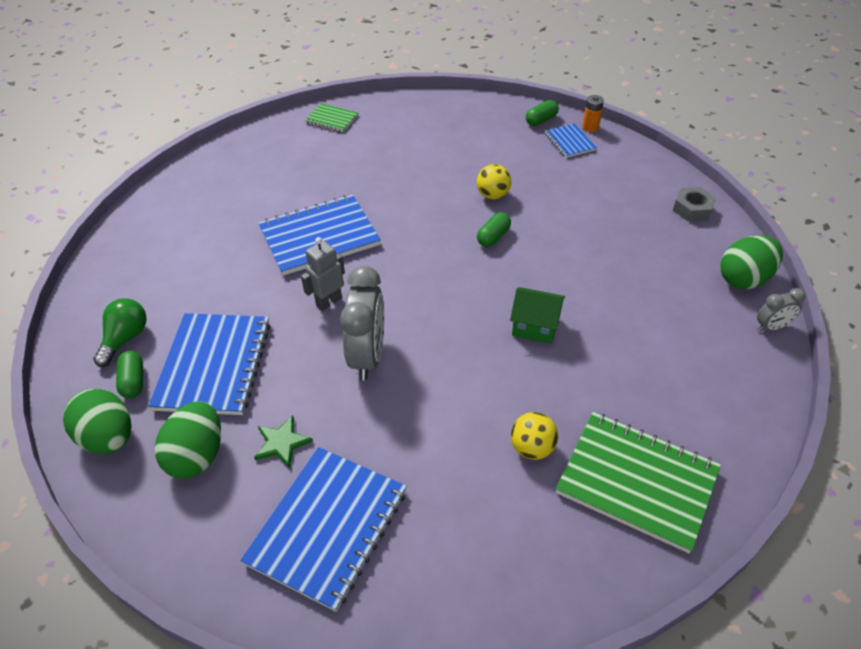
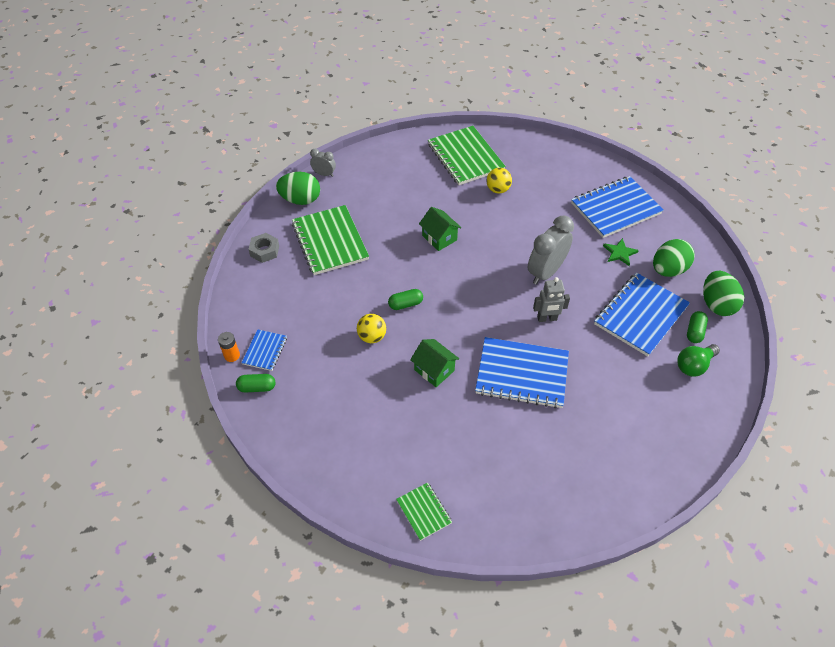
camera: 145 degrees left, 5 degrees up
none -> green notebook [292,205,369,275]
none -> green house [410,339,459,387]

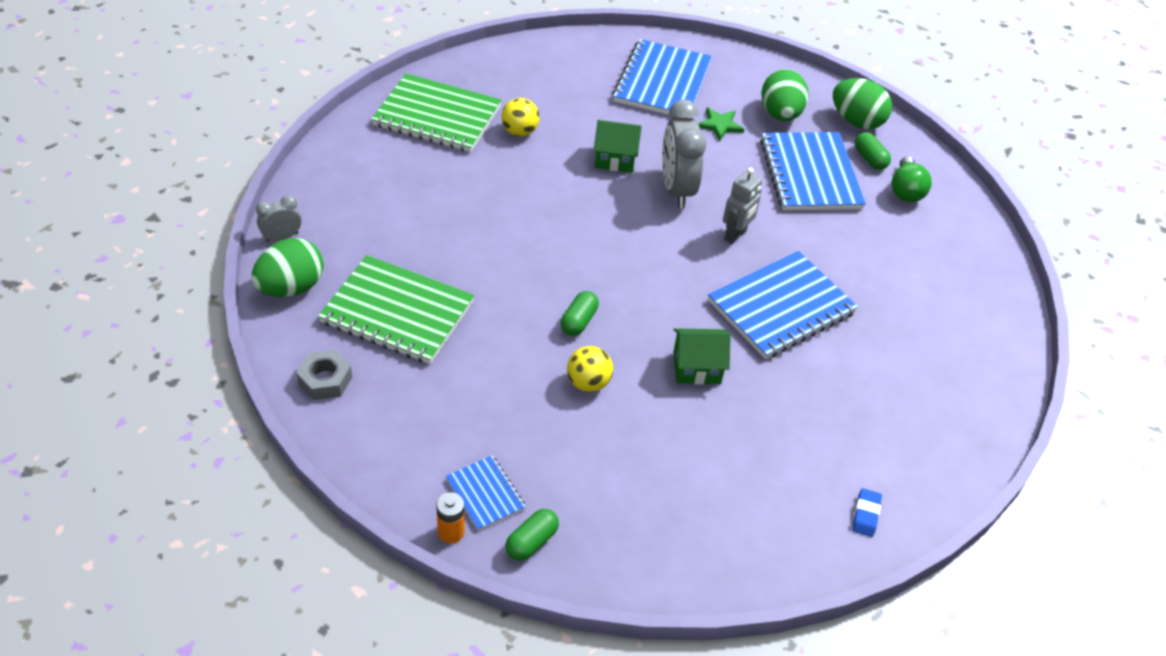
camera: 50 degrees left, 5 degrees down
green notebook [396,482,452,541] -> blue eraser [852,488,882,537]
green house [419,207,462,251] -> green house moved to [594,120,642,173]

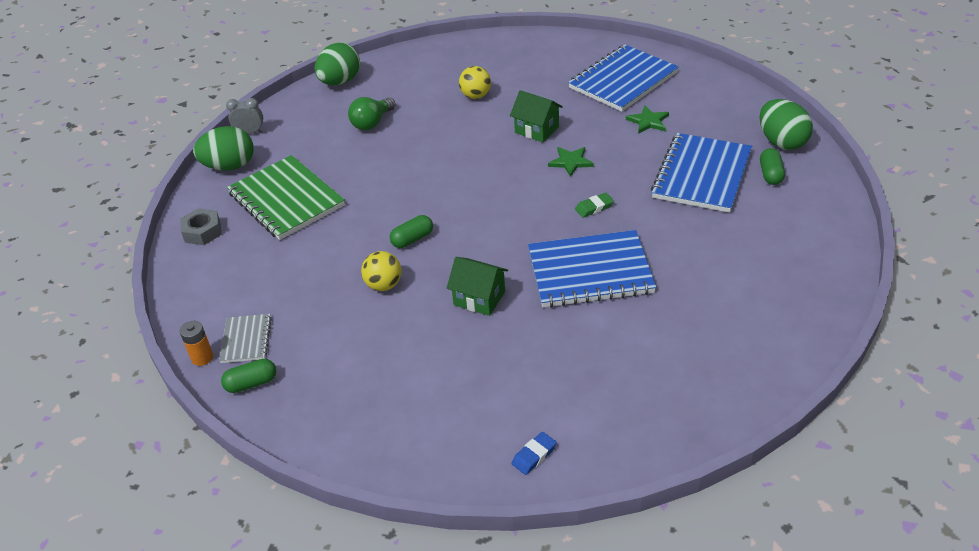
camera: 35 degrees right, 5 degrees down
green notebook [371,73,502,152] -> none
blue notebook [446,455,526,531] -> grey notebook [219,314,272,363]
grey clock [662,99,706,208] -> green star [548,147,594,177]
grey robot [723,167,762,244] -> green eraser [575,193,614,218]
green egg [761,69,809,121] -> green egg moved to [315,42,360,85]
green light bulb [891,156,932,202] -> green light bulb moved to [348,97,396,130]

